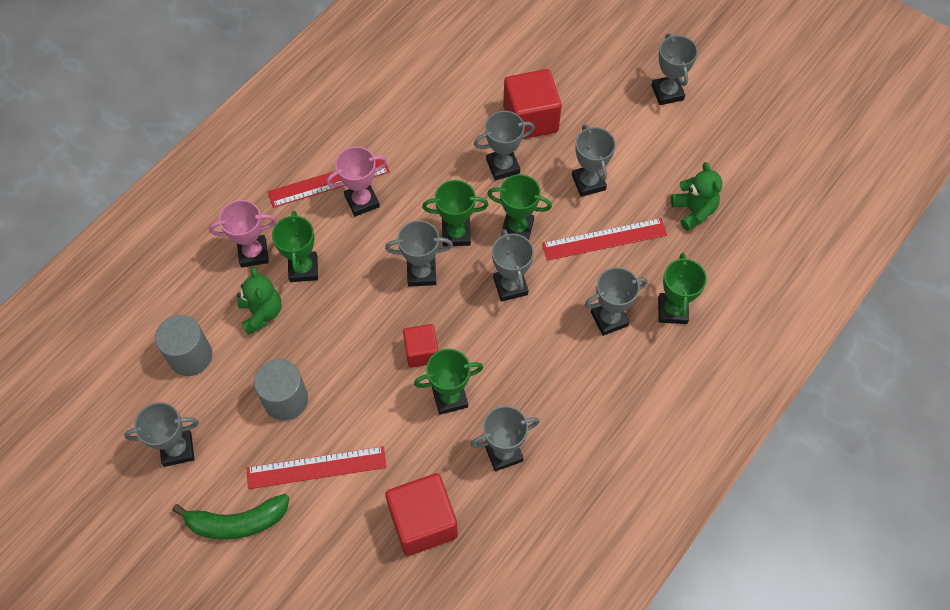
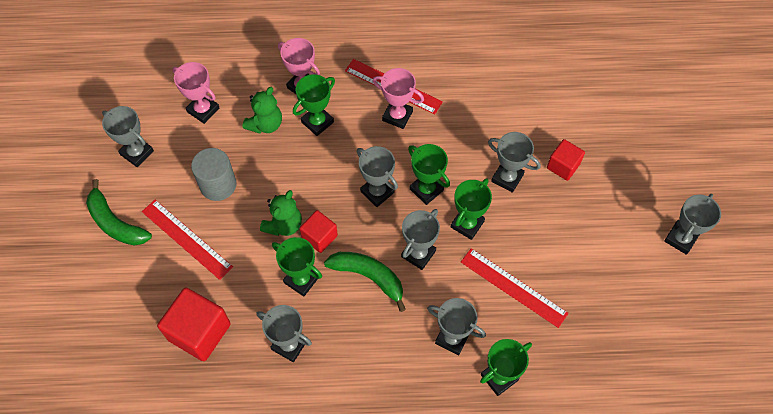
camera: 50 degrees right, 0 degrees up
grey cylinder [155,315,212,376] -> pink trophy [172,62,219,124]
green trophy [487,174,552,240] -> green trophy turned 60 degrees clockwise [451,178,492,240]
red cube [503,69,562,139] -> red cube [547,139,585,181], size x0.59
grey trophy [572,124,616,197] -> none
green teddy bear [671,162,722,231] -> green teddy bear moved to [260,190,302,236]
none -> green banana [324,252,406,312]

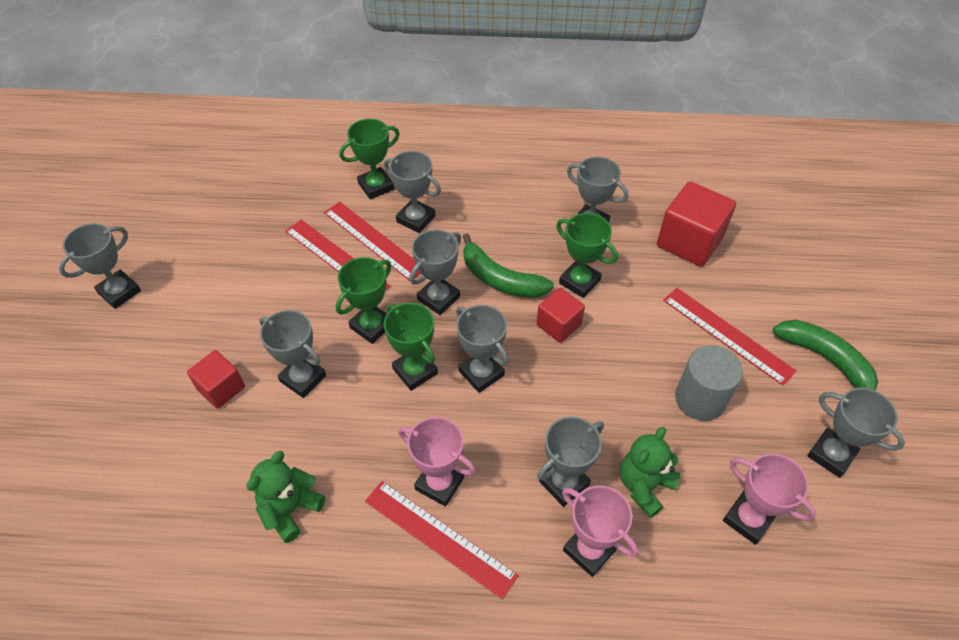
camera: 175 degrees left, 10 degrees down
green teddy bear [260,190,302,236] -> green teddy bear moved to [247,451,325,543]
green trophy [293,74,335,136] -> grey trophy [537,416,604,507]
none -> red ruler [324,202,421,281]

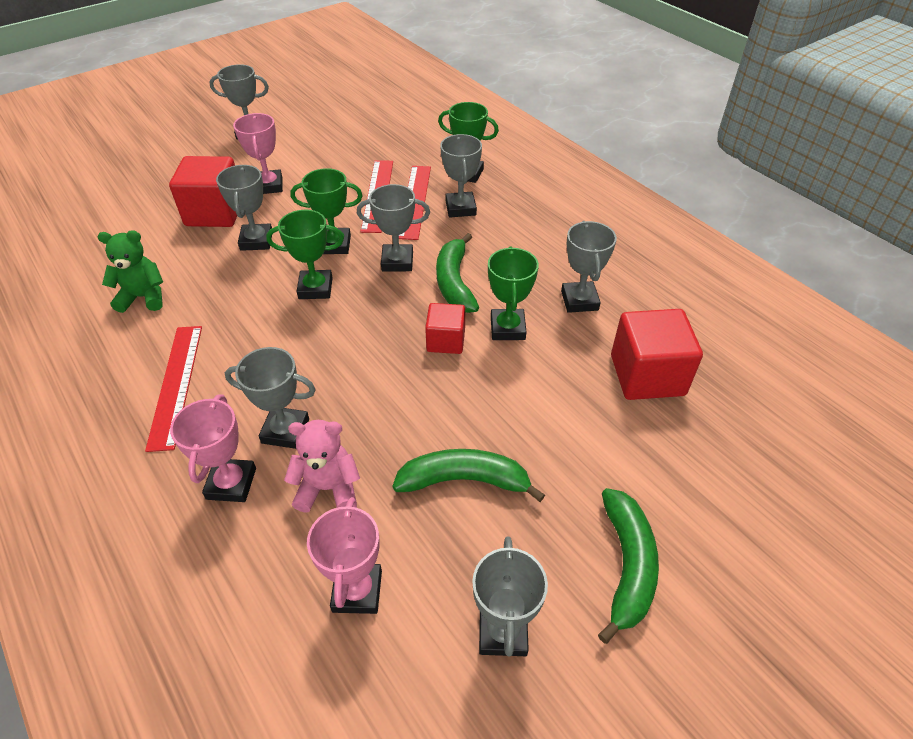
camera: 50 degrees right, 5 degrees down
red cube [187,350,245,409] -> red cube [169,156,237,227], size x1.68
green trophy [384,303,438,391] -> green trophy turned 75 degrees clockwise [266,210,344,299]
pink trophy [398,417,476,507] -> pink trophy moved to [233,113,283,194]
grey trophy [456,305,509,393] -> none
green teddy bear [620,427,680,518] -> pink teddy bear [284,420,360,513]
red ruler [663,288,797,386] -> none
grey cylinder [675,345,743,421] -> green banana [393,449,545,502]

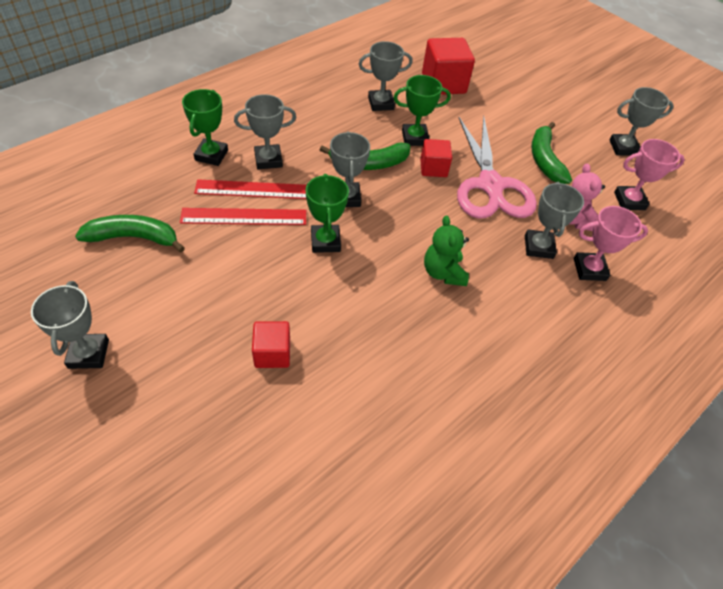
camera: 100 degrees left, 5 degrees up
green teddy bear [98,230,163,313] -> green teddy bear moved to [424,216,469,286]
red ruler [145,326,202,452] -> none
red cube [169,156,237,227] -> red cube [252,321,290,368], size x0.59
grey trophy [216,165,272,251] -> none
pink trophy [233,113,283,194] -> none
green trophy [266,210,344,299] -> none
green banana [598,488,659,644] -> green banana moved to [75,215,185,252]
none -> pink scissors [457,116,537,218]

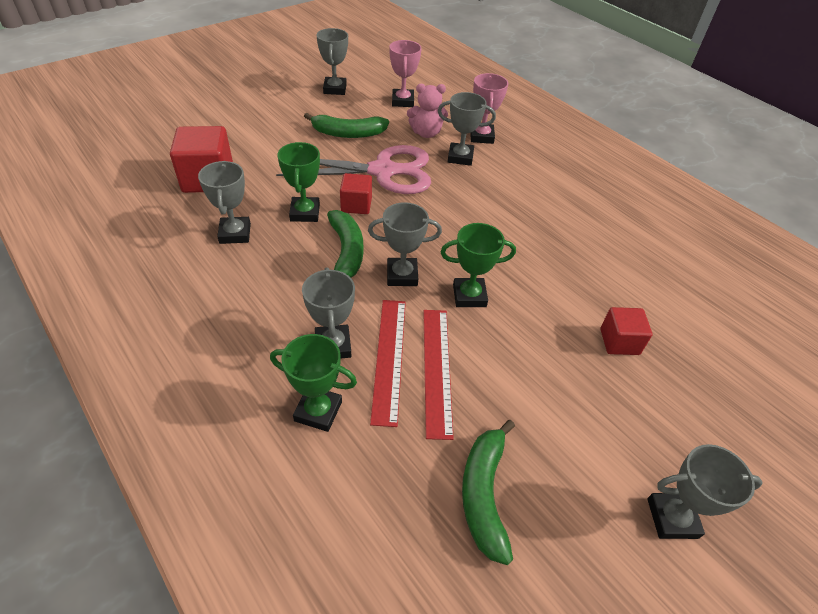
camera: 85 degrees left, 5 degrees down
green teddy bear [424,216,469,286] -> none

